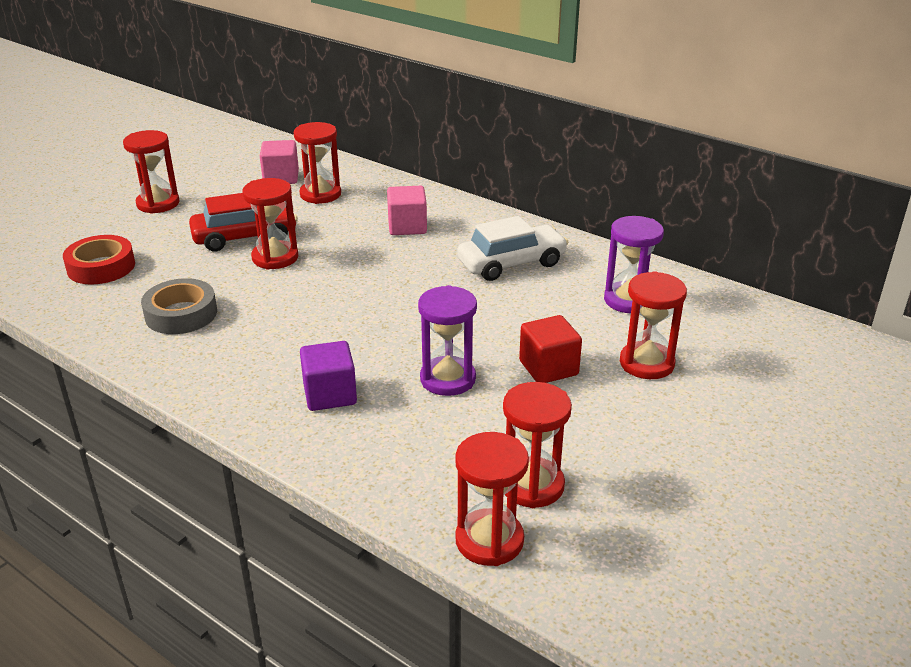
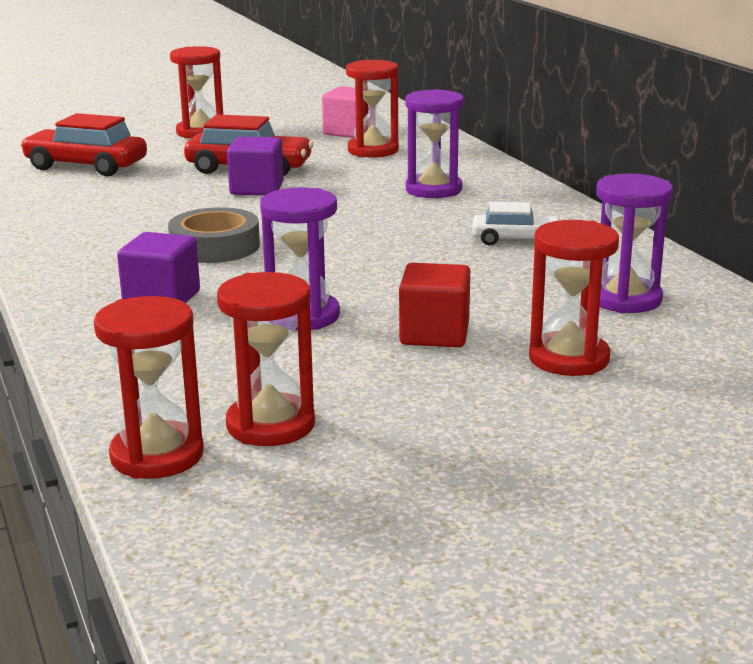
camera: 30 degrees right, 10 degrees down
red tape [63,235,135,284] -> red car [20,113,147,176]
grey tape [141,278,217,334] -> grey tape moved to [168,207,260,263]
red hourglass [243,178,298,269] -> purple cube [227,137,284,195]
pink cube [387,186,427,235] -> purple hourglass [406,89,464,198]
white car [457,216,568,281] -> white car [472,202,562,246], size x0.61

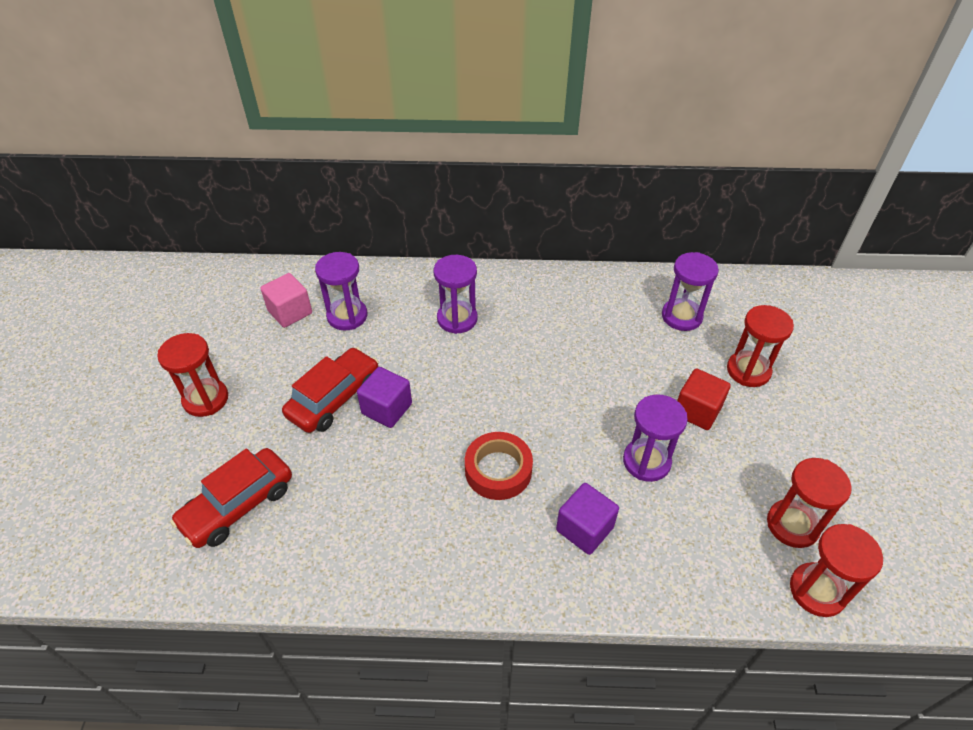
camera: 65 degrees left, 25 degrees up
grey tape [168,207,260,263] -> red tape [465,432,533,500]
red hourglass [346,60,399,158] -> purple hourglass [315,252,367,330]
white car [472,202,562,246] -> none

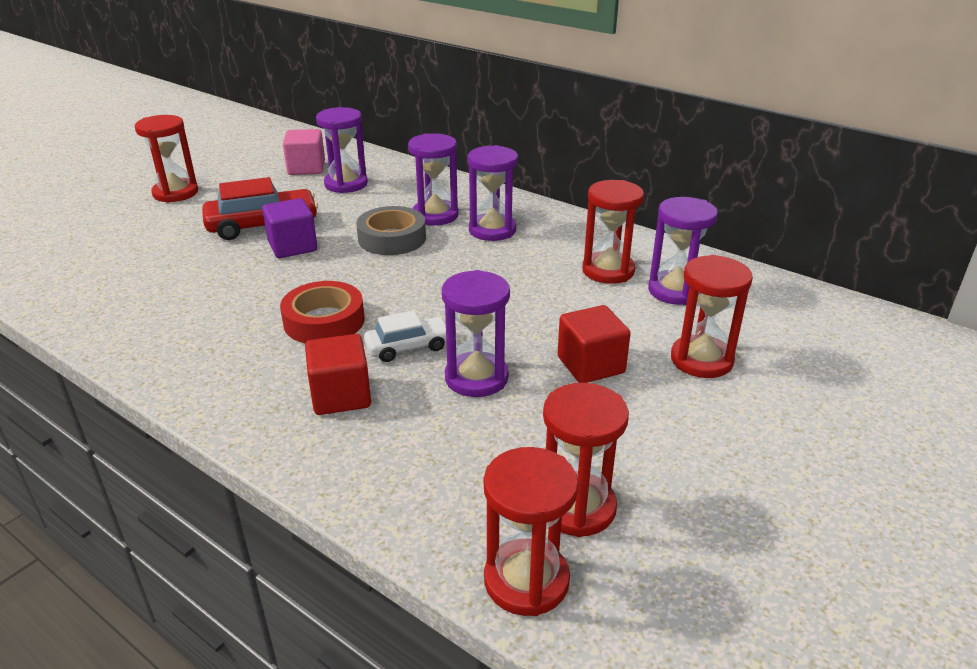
camera: 35 degrees right, 15 degrees down
red car [170,448,292,548] -> none
purple cube [556,483,619,555] -> red cube [305,334,371,415]
none -> grey tape [356,206,426,255]
none -> white car [364,310,446,362]
none -> purple hourglass [468,145,518,241]
none -> red hourglass [582,180,644,284]

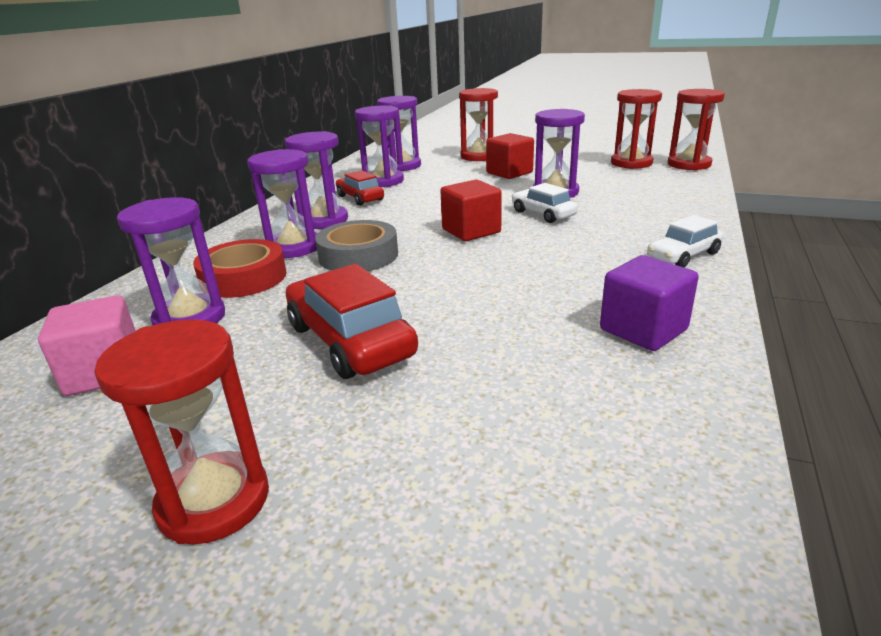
camera: 105 degrees left, 5 degrees down
purple cube [262,198,318,258] -> purple cube moved to [600,255,699,351]
red tape [280,281,365,343] -> red tape moved to [193,239,287,298]
red cube [305,334,371,415] -> red cube moved to [440,180,502,241]
red hourglass [582,180,644,284] -> purple hourglass [355,106,404,187]
none -> red car [336,170,384,206]
none -> white car [647,215,724,268]

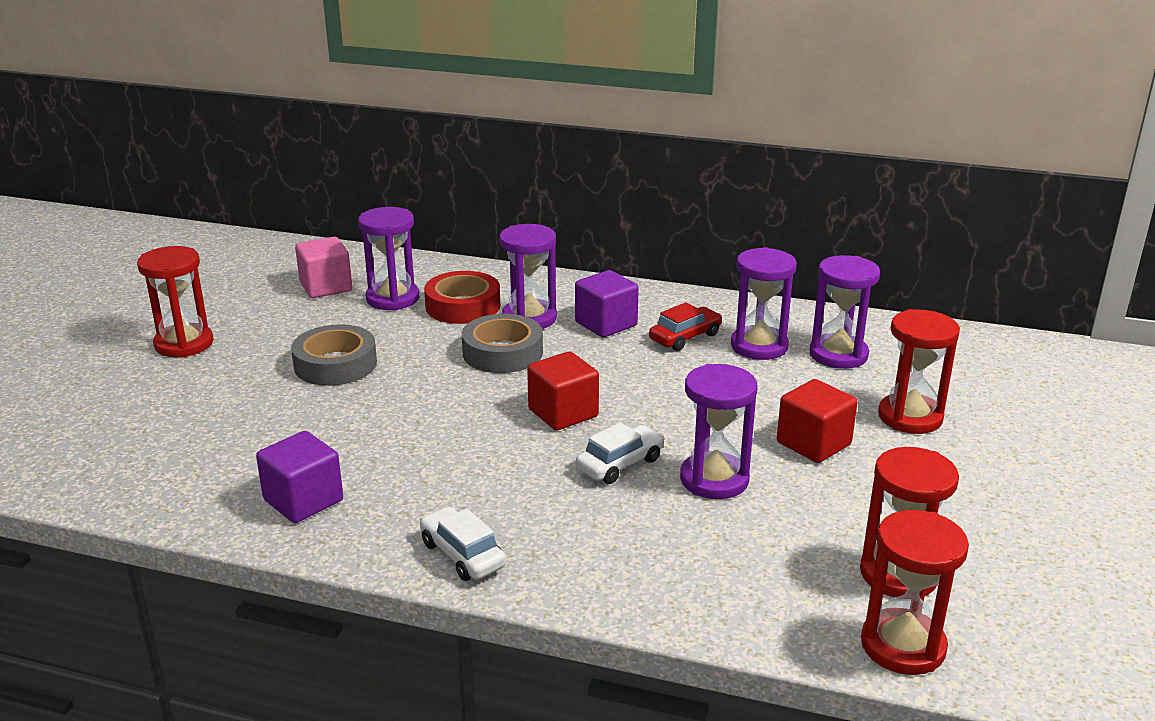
camera: 85 degrees right, 0 degrees up
purple hourglass [285,131,348,229] -> purple cube [575,270,639,338]
red car [286,264,418,379] -> grey tape [291,324,377,386]

